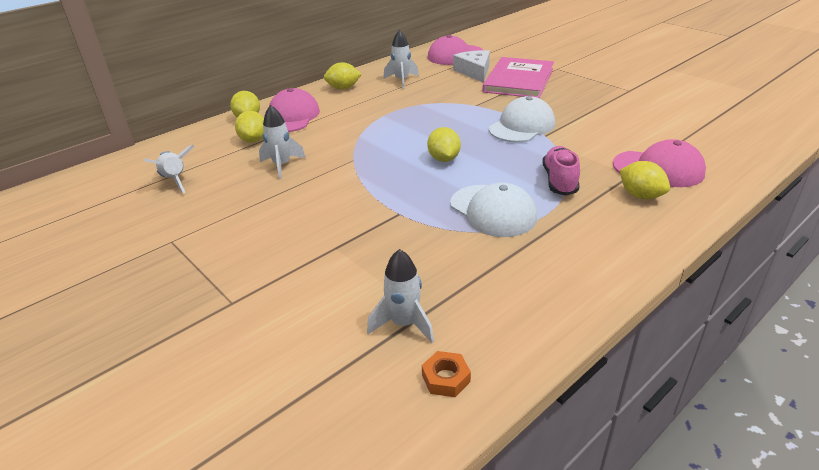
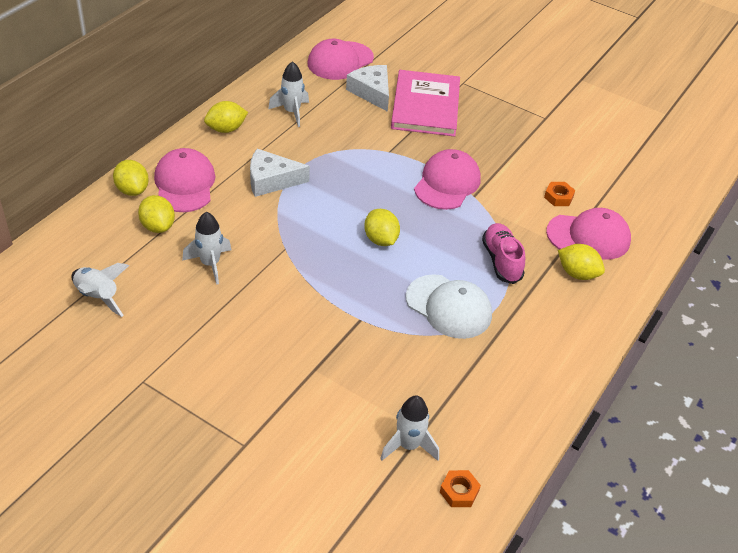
camera: 20 degrees left, 10 degrees up
white cap [489,96,555,143] -> pink cap [414,149,481,210]
none -> white cheese [250,149,310,197]
none -> orange nut [544,182,575,206]

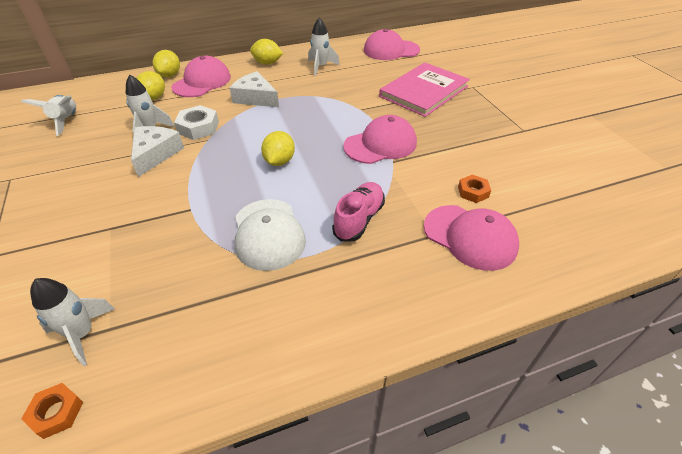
camera: 40 degrees right, 0 degrees up
white cheese [346,65,389,112] -> white cheese moved to [131,126,184,177]
yellow lemon [558,244,605,280] -> none
none -> white nut [174,105,219,140]

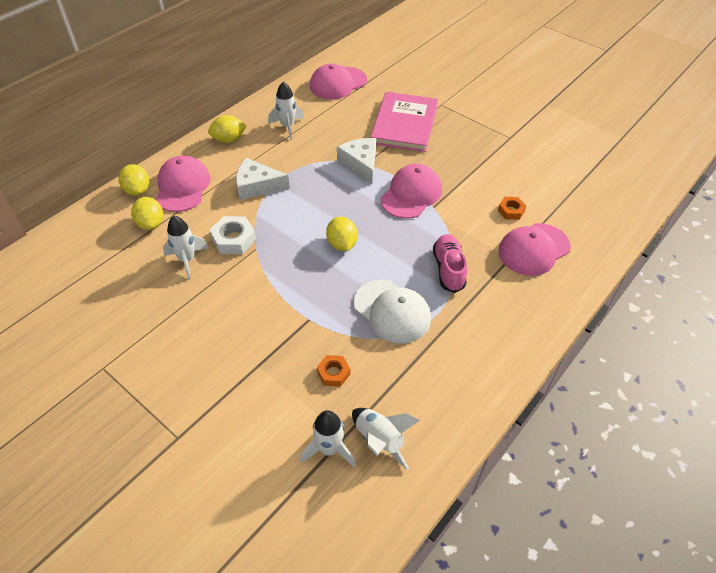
camera: 30 degrees left, 5 degrees up
white rocket [21,95,76,136] -> white rocket moved to [352,408,420,470]
orange nut [21,383,83,439] -> orange nut moved to [317,355,350,387]
white cheese [131,126,184,177] -> white cheese moved to [337,138,376,184]
pink cap [424,205,519,271] -> pink cap turned 135 degrees clockwise [498,223,571,276]

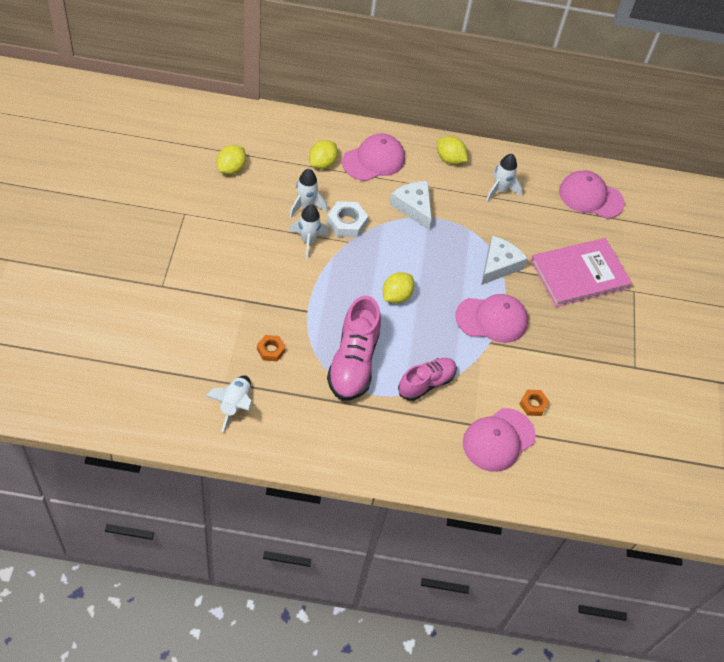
camera: 50 degrees right, 5 degrees up
yellow lemon [118,164,149,196] -> yellow lemon moved to [217,145,246,175]
white rocket [300,410,356,467] -> white rocket moved to [289,205,329,259]
white cap [354,280,431,344] -> pink shoe [327,296,381,401]
pink cap [498,223,571,276] -> pink cap turned 60 degrees counterclockwise [463,408,536,472]

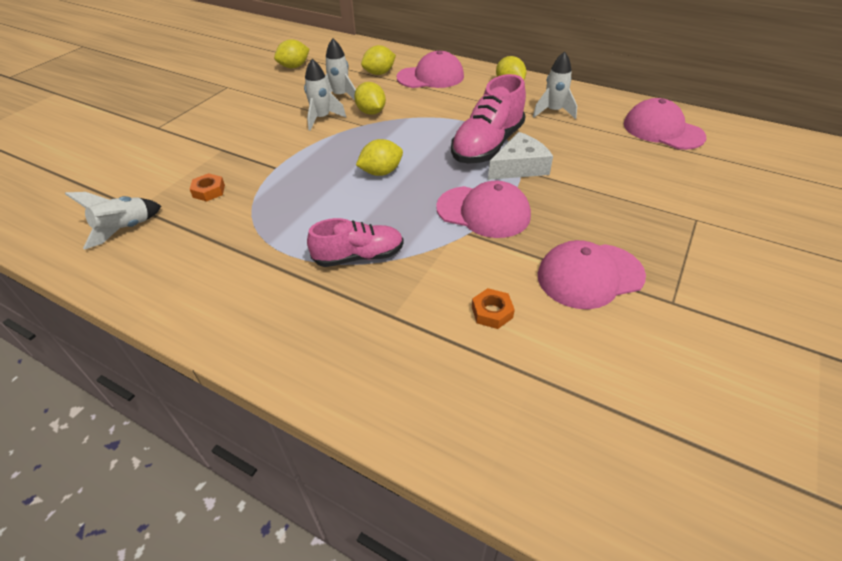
camera: 30 degrees right, 10 degrees down
white nut [327,201,368,237] -> yellow lemon [354,82,386,115]
pink shoe [327,296,381,401] -> pink shoe moved to [451,74,526,164]
white cheese [390,181,432,230] -> none
pink cap [463,408,536,472] -> pink cap moved to [538,240,646,309]
pink book [531,238,632,307] -> none

